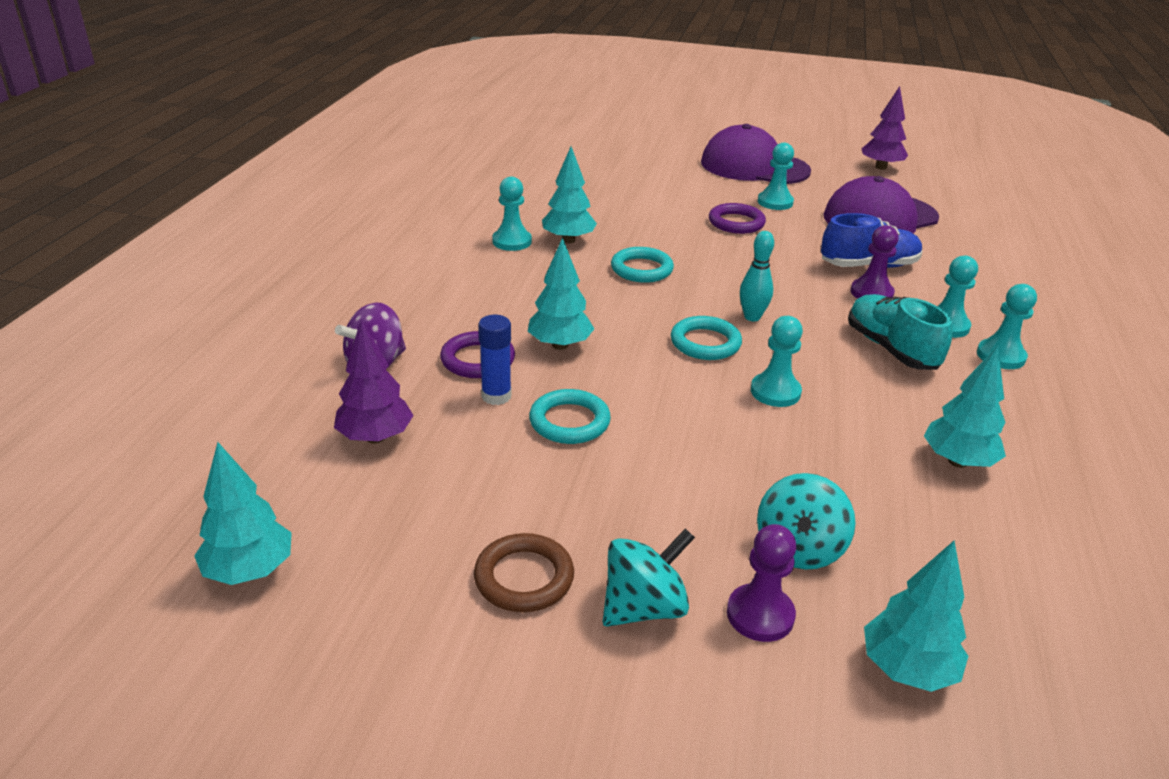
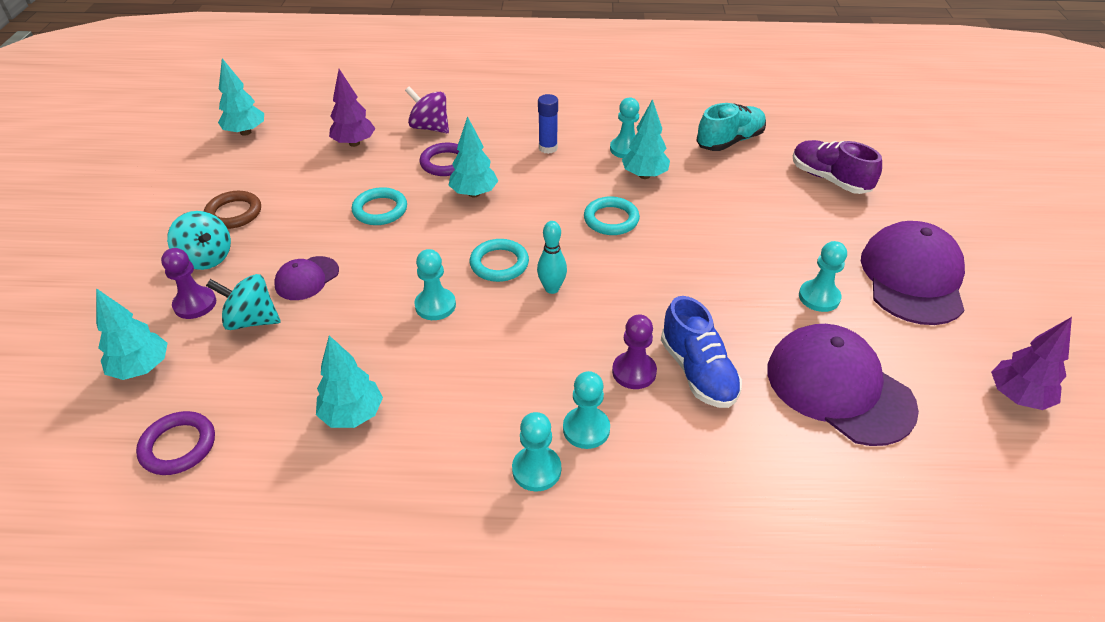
camera: 80 degrees right, 10 degrees up
blue glue stick [478,315,512,405] -> blue glue stick moved to [538,94,558,154]
purple ring [709,203,766,234] -> purple ring moved to [136,411,215,475]
turquoise shoe [848,294,952,370] -> turquoise shoe moved to [696,103,766,151]
none -> purple cap [274,256,339,300]
none -> purple shoe [793,140,882,194]

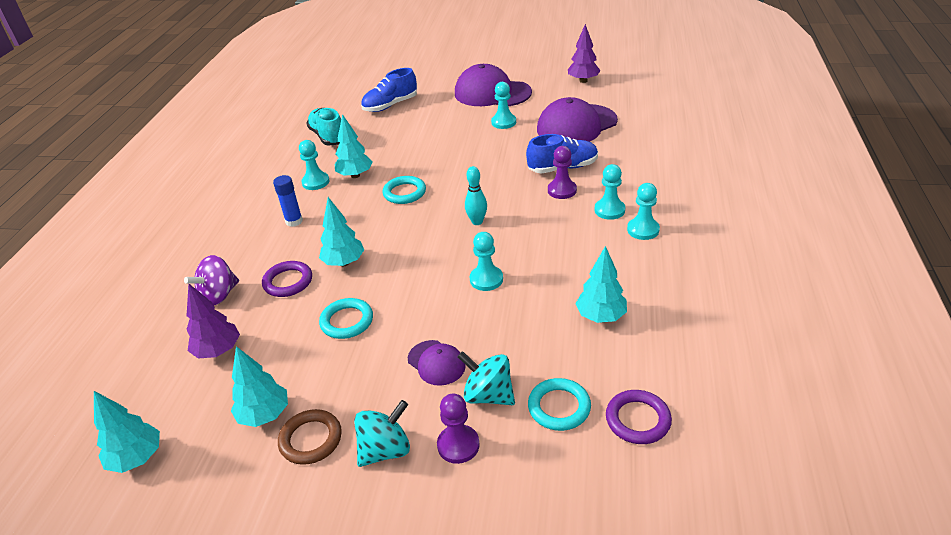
camera: 80 degrees left, 5 degrees down
turquoise tree [96,288,167,380] -> turquoise tree moved to [231,346,288,427]
turquoise spinning top [206,274,281,330] -> turquoise spinning top turned 105 degrees clockwise [457,351,515,405]
turquoise ring [470,239,529,282] -> turquoise ring moved to [528,378,591,431]
purple shoe [793,140,882,194] -> blue shoe [361,68,417,112]

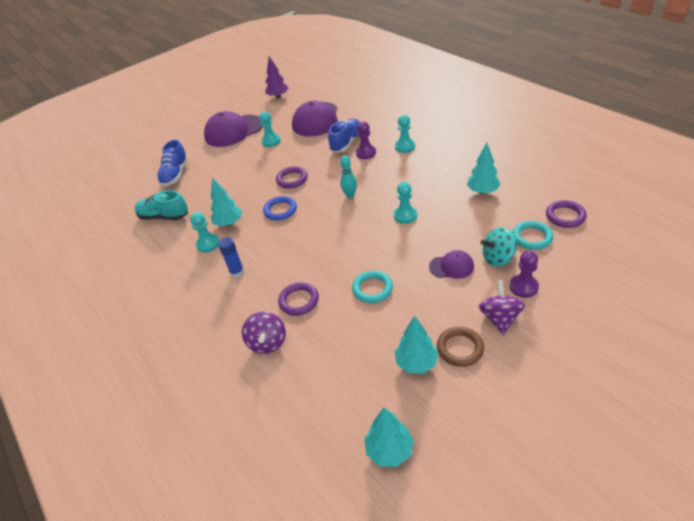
camera: 45 degrees left, 5 degrees up
purple tree [187,284,240,359] -> none
turquoise tree [319,197,364,266] -> none
turquoise spinning top [354,400,410,467] -> purple spinning top [479,280,525,335]
turquoise ring [383,176,426,204] -> blue ring [263,196,297,221]
turquoise pawn [627,183,660,240] -> none
none -> purple ring [276,166,308,189]

